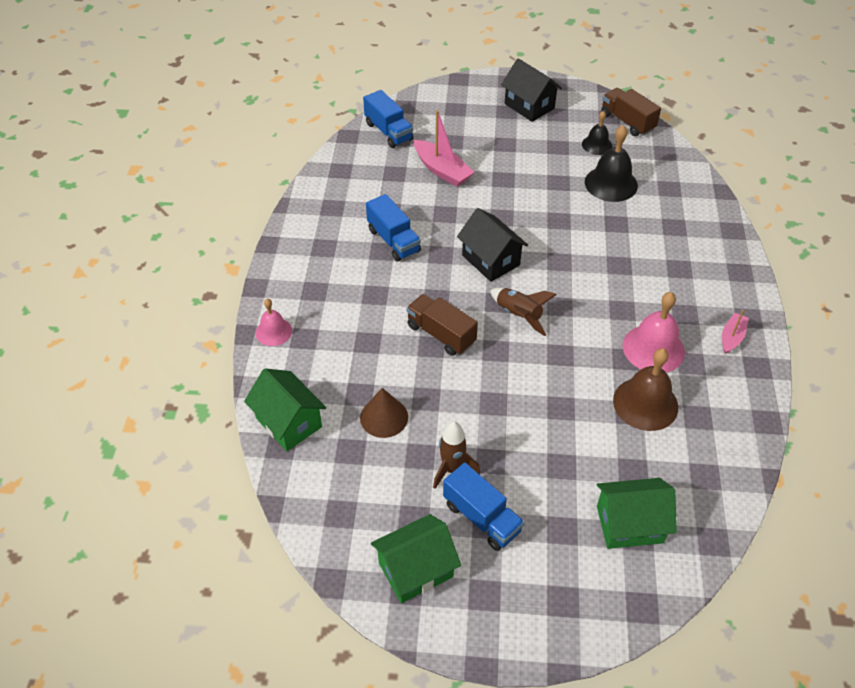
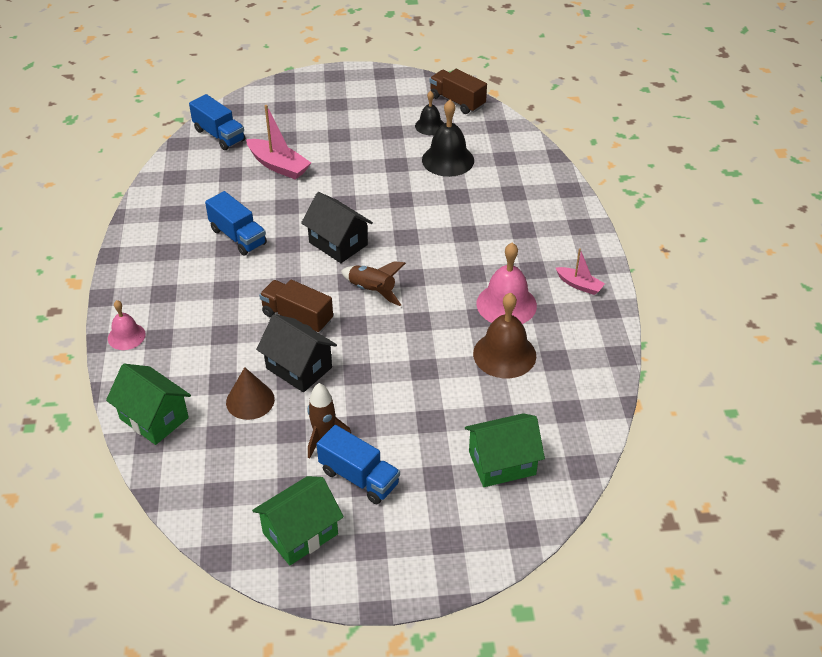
camera: 10 degrees left, 5 degrees down
black house [501,58,562,122] -> black house moved to [256,314,337,392]
pink boat [722,310,749,354] -> pink boat turned 105 degrees clockwise [556,248,605,295]

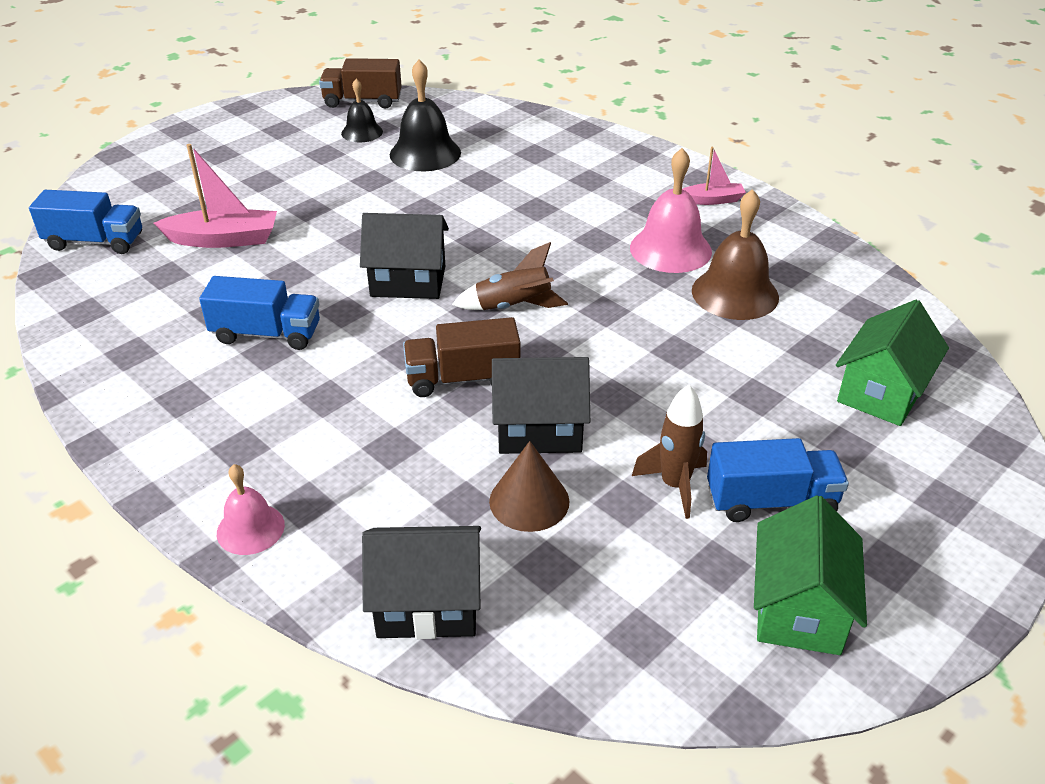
camera: 40 degrees left, 5 degrees down
green house [106,364,191,445] -> black house [362,526,481,639]

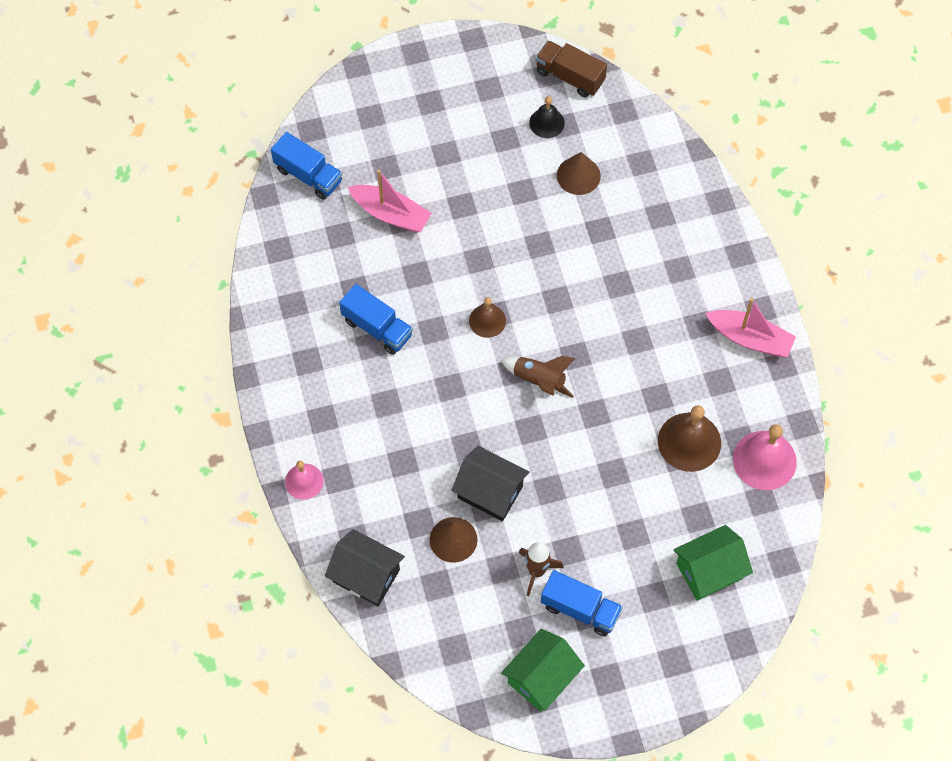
camera: 30 degrees right, 25 degrees up
black house [360,213,449,299] -> brown bell [469,297,506,338]
black bell [390,60,461,171] -> brown cone [557,152,601,195]
brown truck [403,317,521,397] -> none
pink bell [630,148,712,273] -> pink bell moved to [733,424,797,490]
pink boat [682,147,746,205] -> pink boat [705,298,796,357], size x1.68

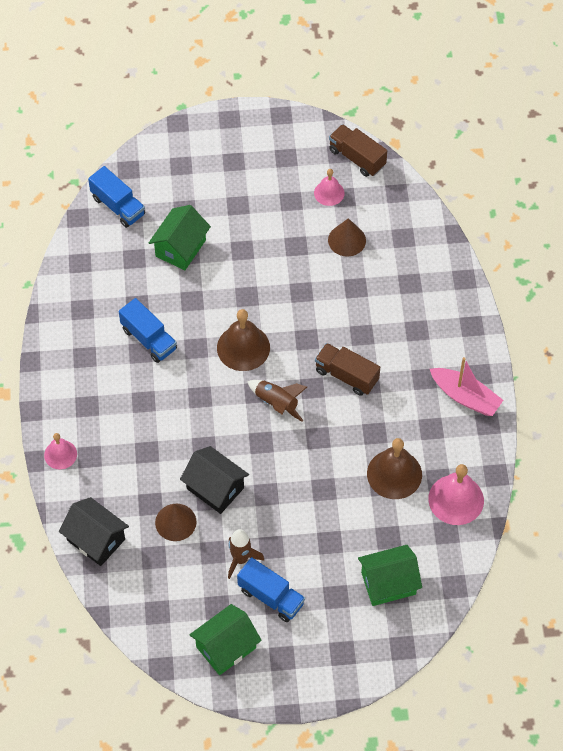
camera: 10 degrees right, 5 degrees down
pink boat [348,170,432,233] -> green house [149,205,211,270]
brown bell [469,297,506,338] -> brown bell [217,309,270,371], size x1.67
black bell [529,96,565,138] -> pink bell [314,169,345,206]
none -> brown truck [315,343,380,396]

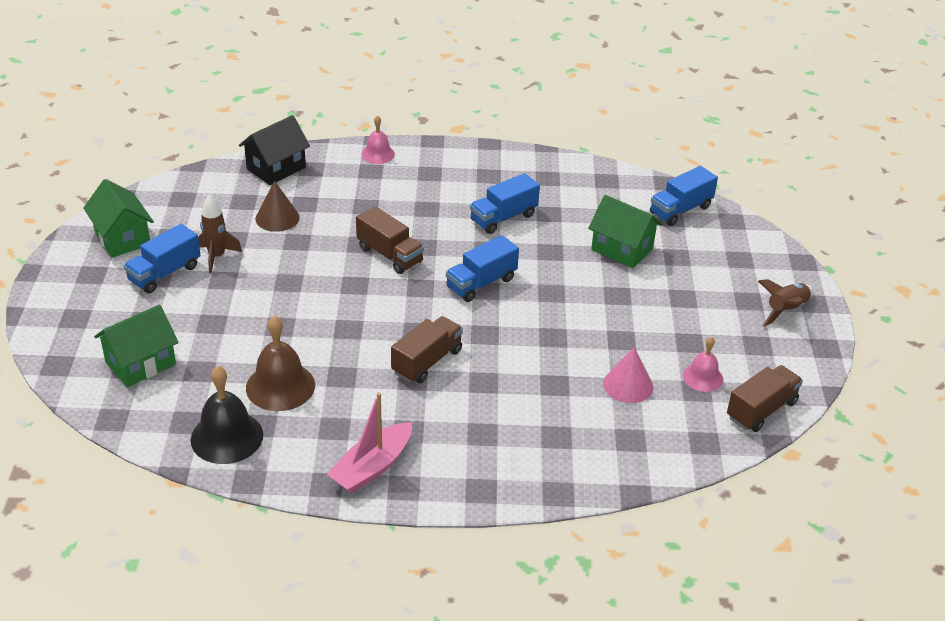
camera: 95 degrees right, 20 degrees down
black house [180,446,249,514] -> none
brown bell [217,309,270,371] -> blue truck [446,235,519,302]
brown rocket [247,380,307,422] -> brown rocket moved to [758,279,813,327]
brown cone [328,218,366,256] -> pink cone [603,347,653,403]
green house [358,545,422,606] -> green house turned 60 degrees clockwise [94,305,179,387]
pink bell [428,464,484,525] -> black bell [191,366,263,464]
none -> brown truck [356,206,424,274]

